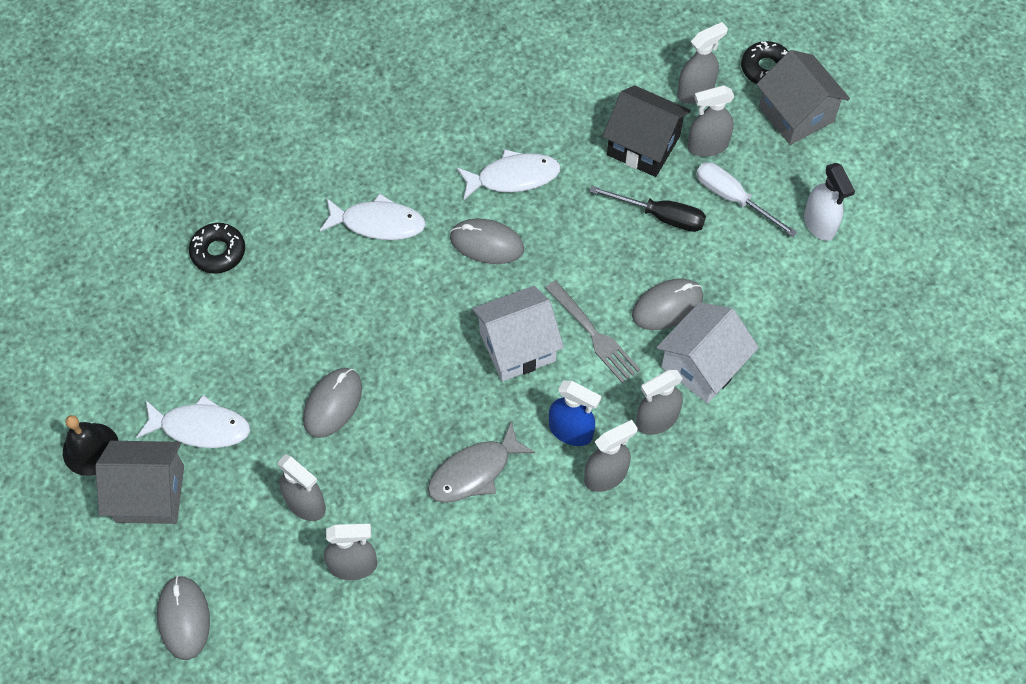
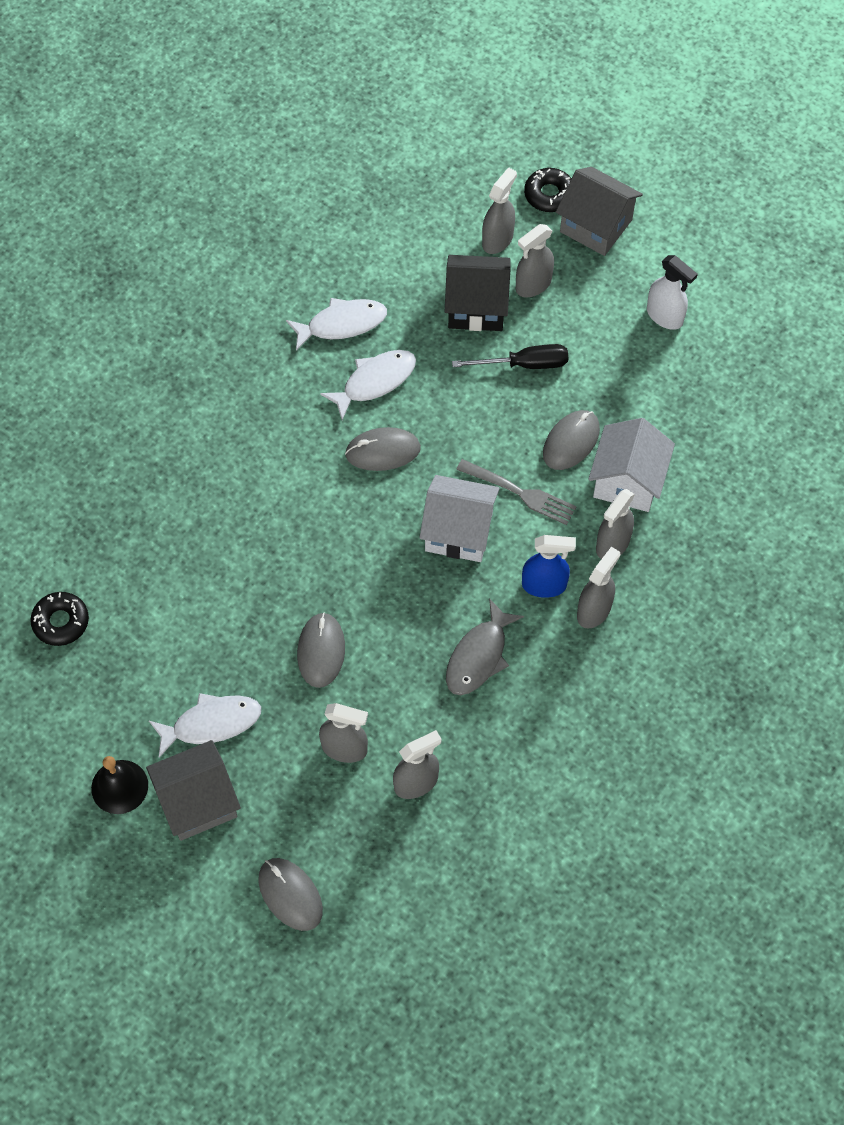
camera: 25 degrees left, 0 degrees up
black donut [189,223,245,274] -> black donut moved to [30,592,89,646]
white fish [320,193,426,240] -> white fish moved to [286,298,387,351]
white house [472,286,564,381] -> white house turned 60 degrees clockwise [419,475,500,562]
white screwdriver [696,162,797,237] -> none

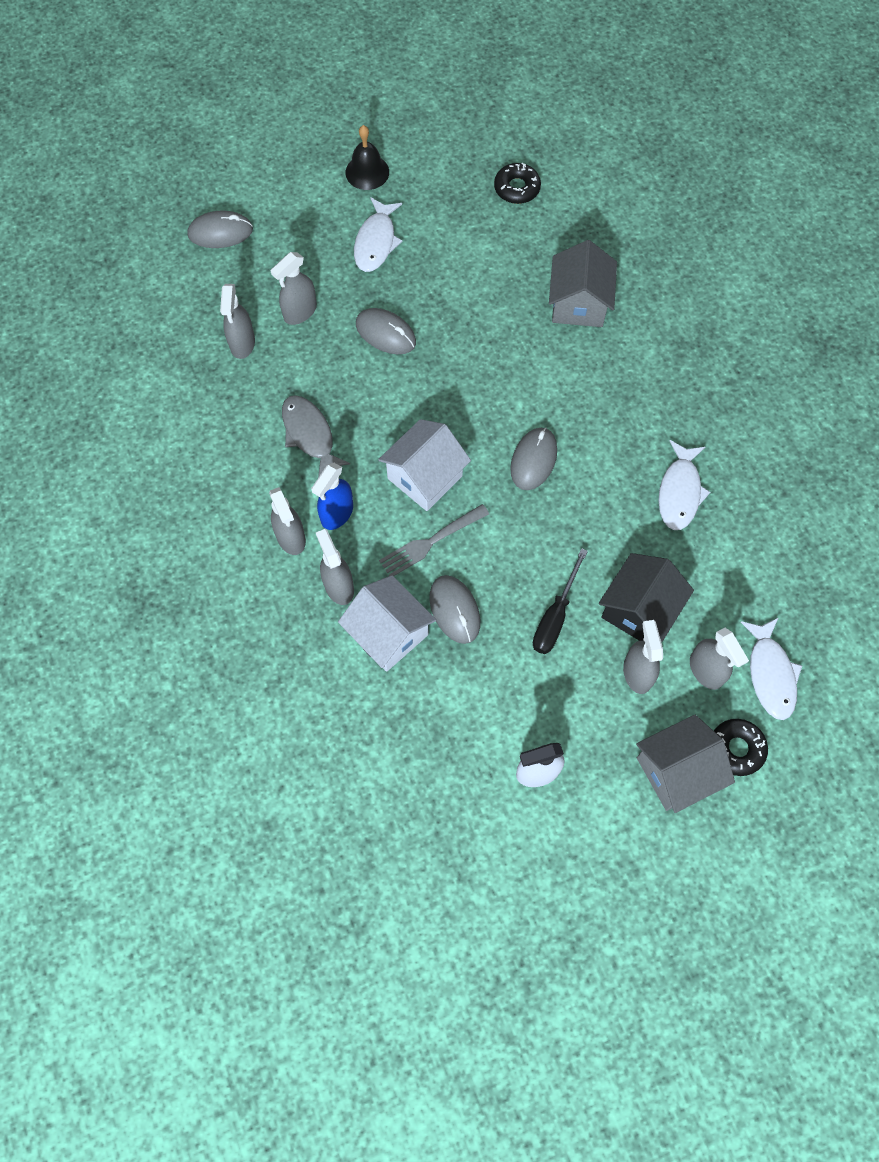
camera: 120 degrees right, 5 degrees up
grey house [146,740,241,841] -> grey house moved to [549,240,617,327]
white fish [320,350,416,420] -> white fish moved to [741,617,802,720]

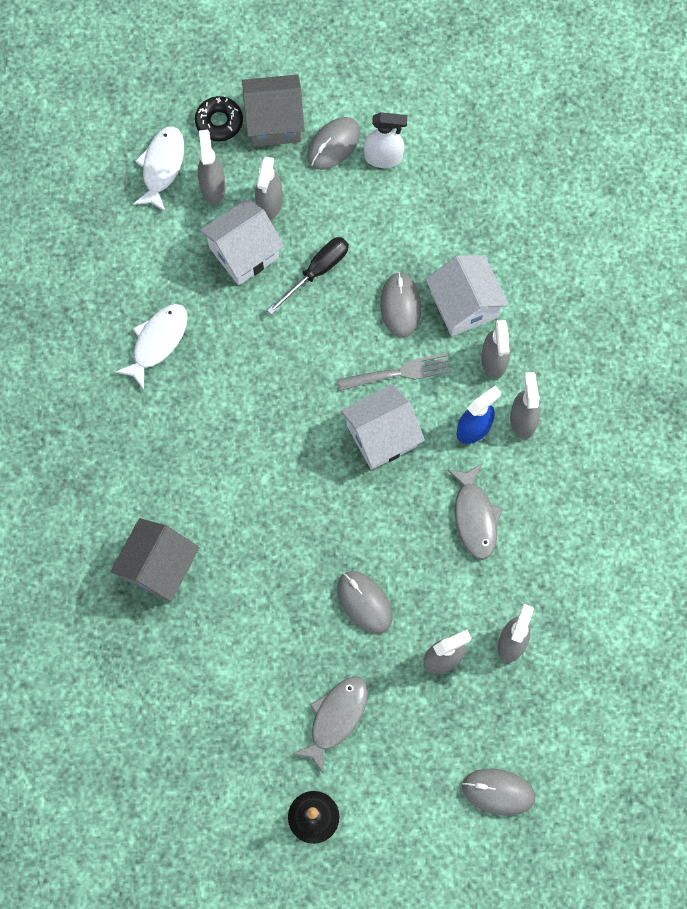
camera: 160 degrees left, 5 degrees up
white fish [354,197,402,272] -> grey fish [293,676,368,774]
black donut [494,163,541,204] -> none
grey mouse [510,427,557,490] -> grey mouse moved to [307,117,360,170]
black house [599,553,694,642] -> white house [200,199,284,285]

